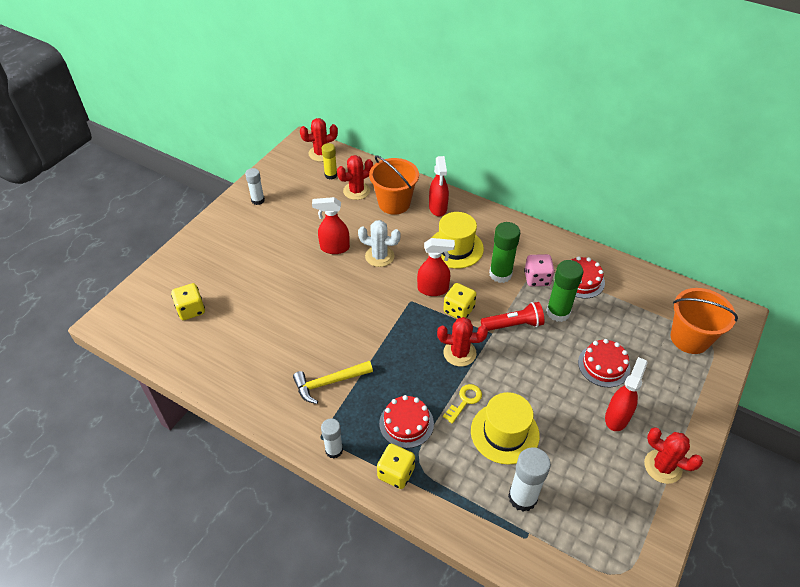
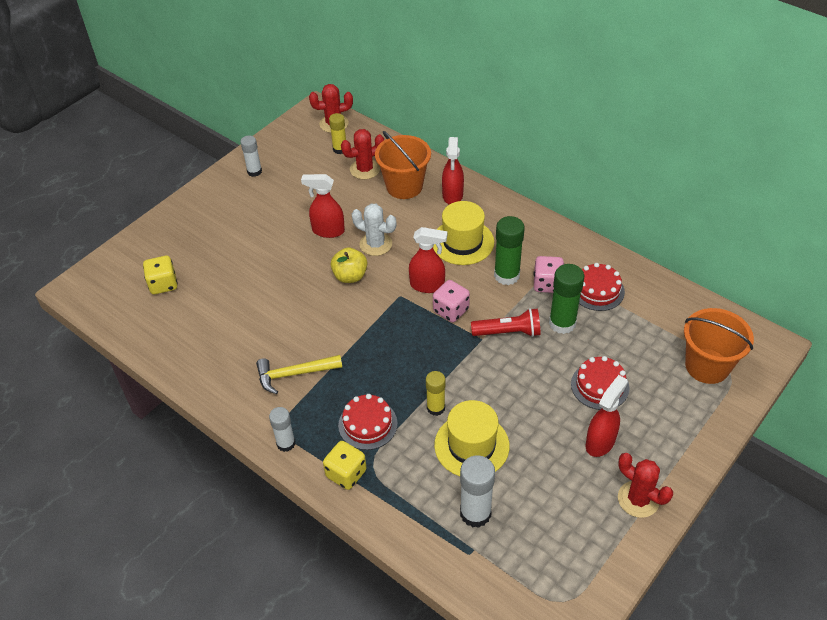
camera: 10 degrees right, 0 degrees up
red cactus [437,317,488,367] -> none
yellow dice [443,283,477,319] -> pink dice [433,280,470,322]
yellow key [443,384,482,424] -> yellow glue stick [426,371,445,416]
none -> yellow apple [331,248,367,283]

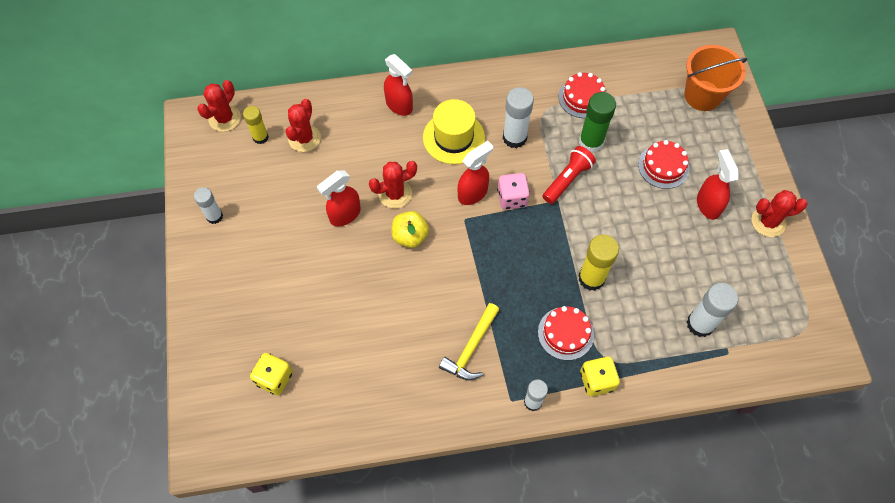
camera: 50 degrees left, 15 degrees up
white cactus [352,204,396,256] -> red cactus [369,161,417,209]
orange bucket [375,131,431,199] -> none
yellow glue stick [426,371,445,416] -> yellow glue stick [578,235,619,291], size x1.56
yellow hat [434,400,510,476] -> none
green glue stick [494,216,525,285] -> white glue stick [503,87,534,148]
pink dice [534,256,564,293] -> none

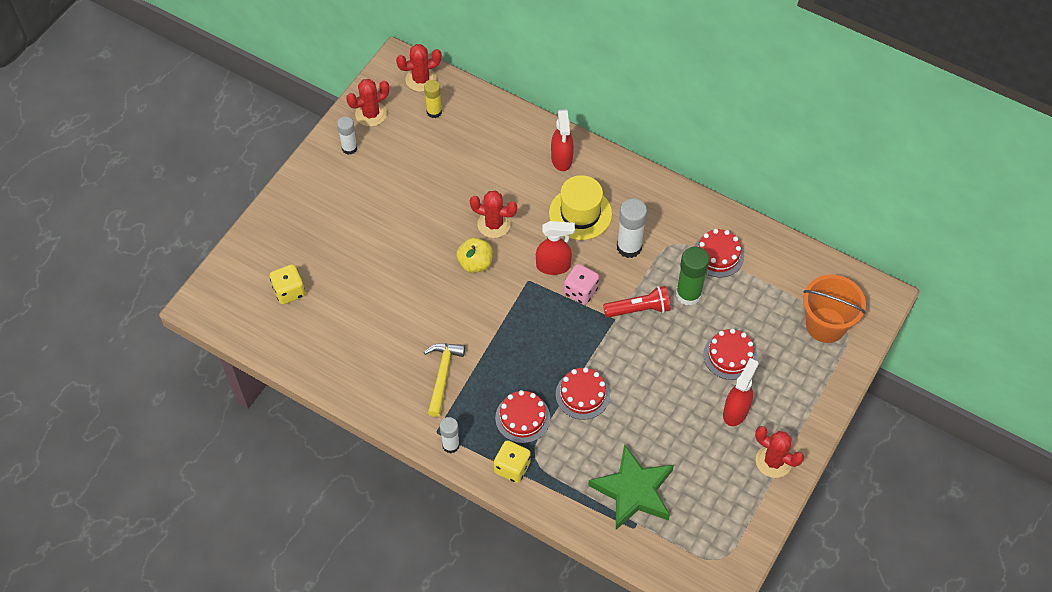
camera: 40 degrees right, 5 degrees down
red cactus [286,99,321,152] -> red cactus moved to [346,79,389,126]
red spray bottle [317,170,361,226] -> none
yellow hammer [439,303,499,380] -> yellow hammer turned 120 degrees clockwise [424,343,465,417]
yellow glue stick [578,235,619,291] -> red cake [556,367,610,420]
white glue stick [687,283,738,337] -> green star [588,444,674,530]

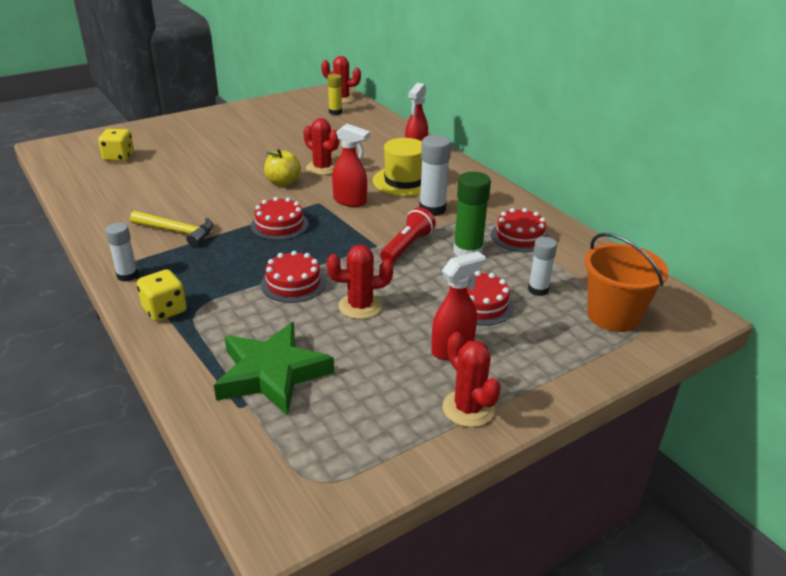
camera: 25 degrees right, 25 degrees down
white glue stick [337,117,357,155] -> white glue stick moved to [528,237,557,296]
red cactus [346,79,389,126] -> red cactus moved to [327,245,393,319]
yellow hammer [424,343,465,417] -> yellow hammer turned 75 degrees clockwise [130,211,213,247]
red cake [495,390,550,443] -> red cake moved to [251,197,309,240]
pink dice [564,264,599,305] -> none
red flashlight [603,286,670,318] -> red flashlight turned 75 degrees counterclockwise [380,207,436,263]

